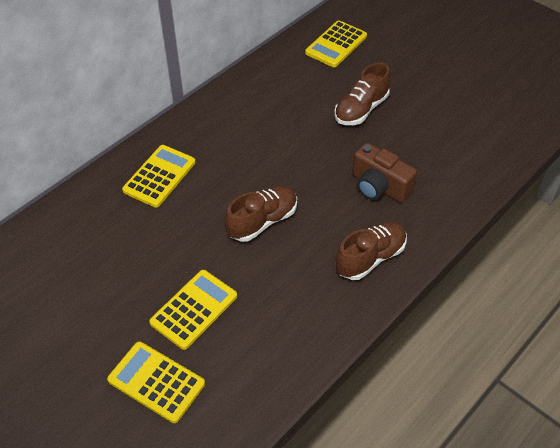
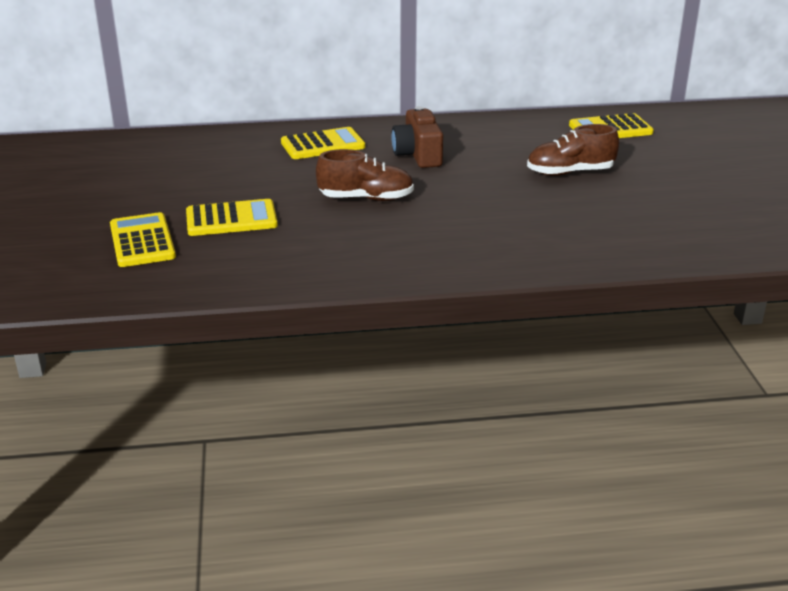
camera: 40 degrees right, 20 degrees down
brown shoe [335,221,407,280] -> none
brown camera [352,143,417,202] -> brown camera moved to [391,106,443,168]

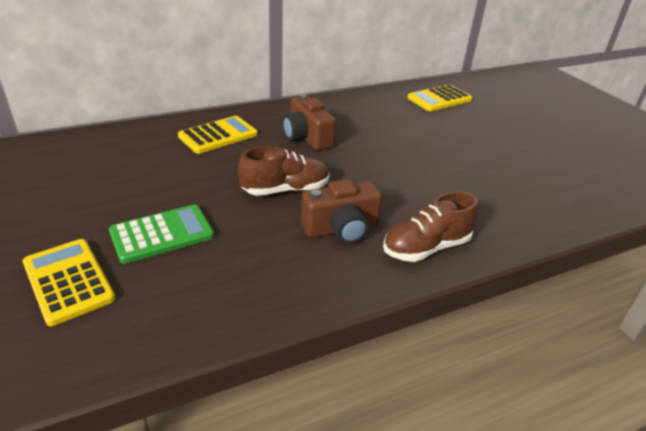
camera: 20 degrees left, 5 degrees up
yellow calculator [186,199,278,236] -> green calculator [109,204,214,264]
brown shoe [527,124,619,176] -> brown shoe moved to [383,191,479,262]
none -> brown camera [301,179,382,244]

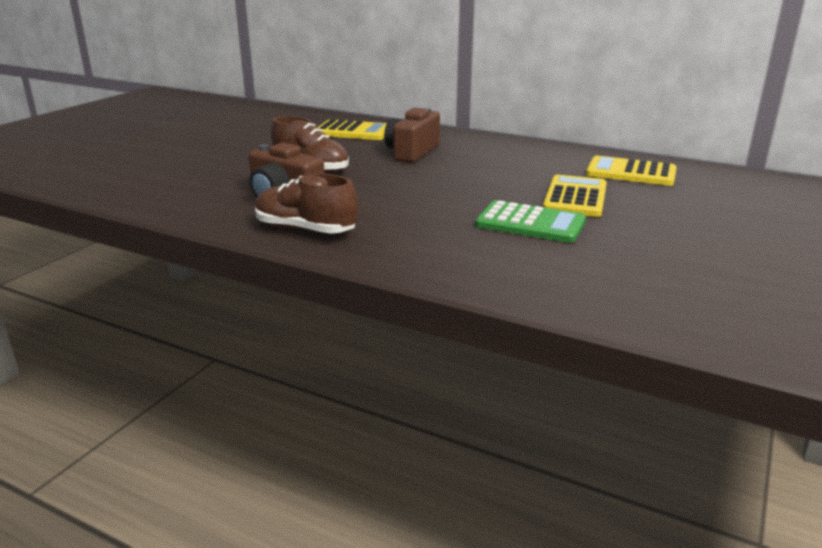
camera: 55 degrees right, 10 degrees down
yellow calculator [22,239,116,326] -> yellow calculator moved to [543,175,607,217]
green calculator [109,204,214,264] -> green calculator moved to [475,200,586,243]

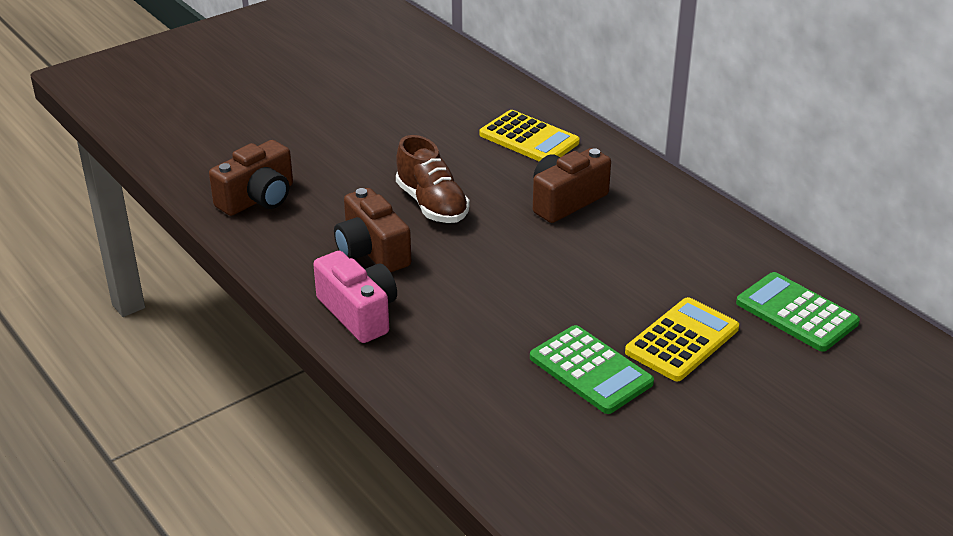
camera: 25 degrees right, 10 degrees up
brown shoe [255,174,358,234] -> pink camera [313,251,397,343]
yellow calculator [586,156,677,186] -> green calculator [736,272,860,352]
none -> brown camera [209,140,293,216]

